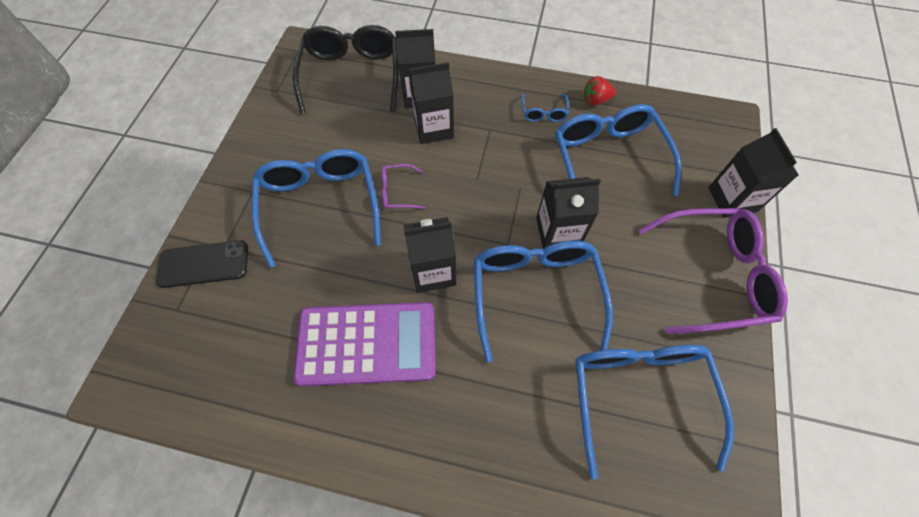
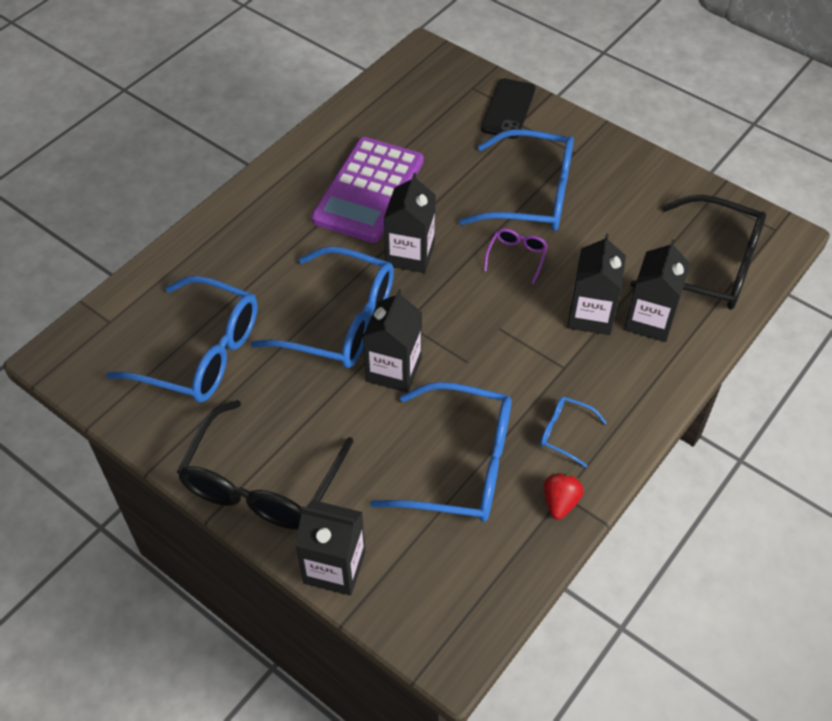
camera: 115 degrees right, 10 degrees down
purple glasses [638,208,788,334] -> black glasses [177,400,354,530]

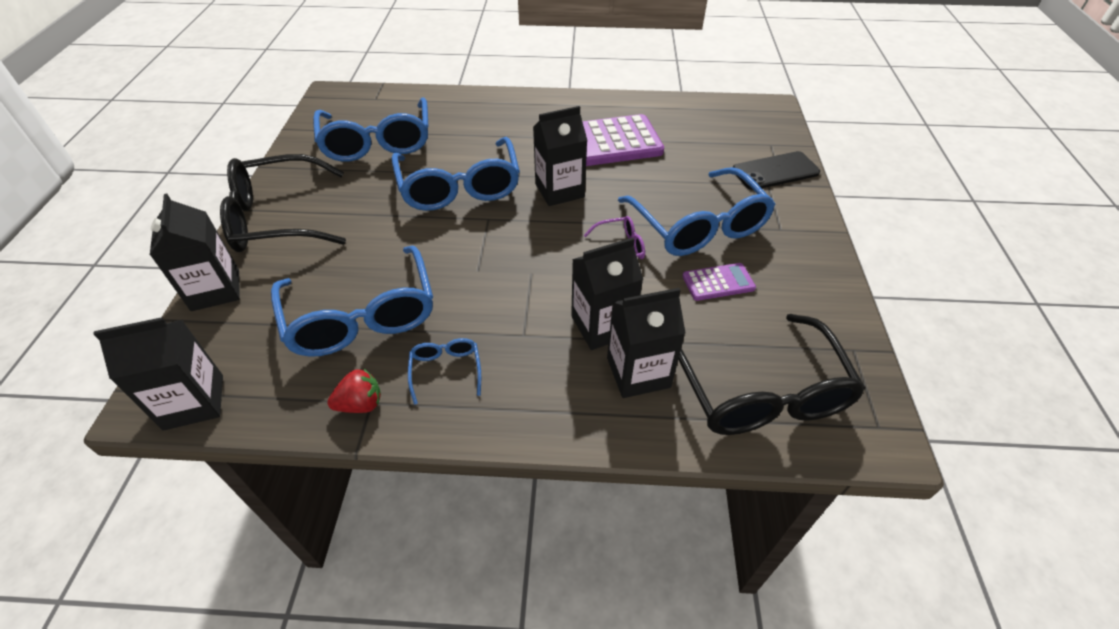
camera: 55 degrees right, 5 degrees down
black carton [363,289,422,393] -> black carton moved to [93,317,223,431]
none -> purple calculator [683,263,756,301]

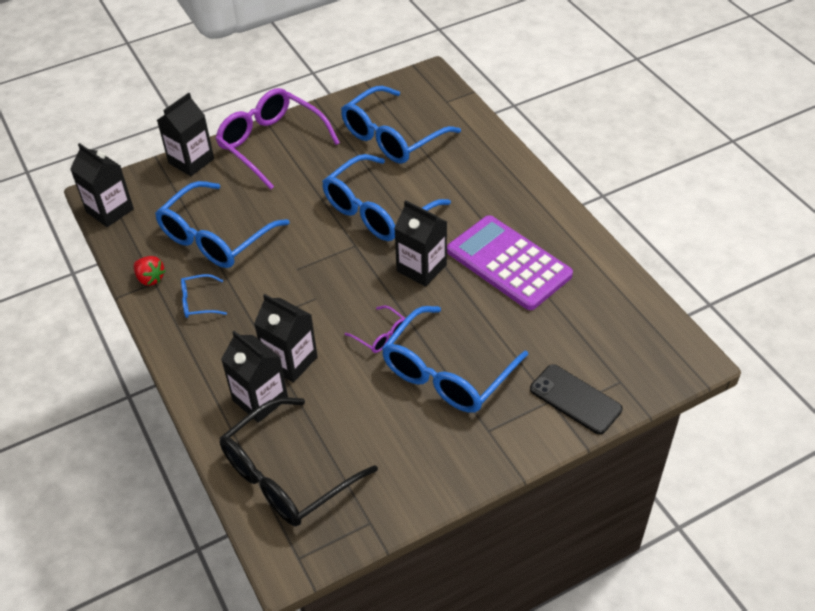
camera: 60 degrees right, 0 degrees up
black glasses [220,154,346,252] -> purple glasses [215,88,340,189]
blue glasses [408,338,481,405] -> blue glasses turned 150 degrees counterclockwise [181,274,227,318]
purple calculator [683,263,756,301] -> none

